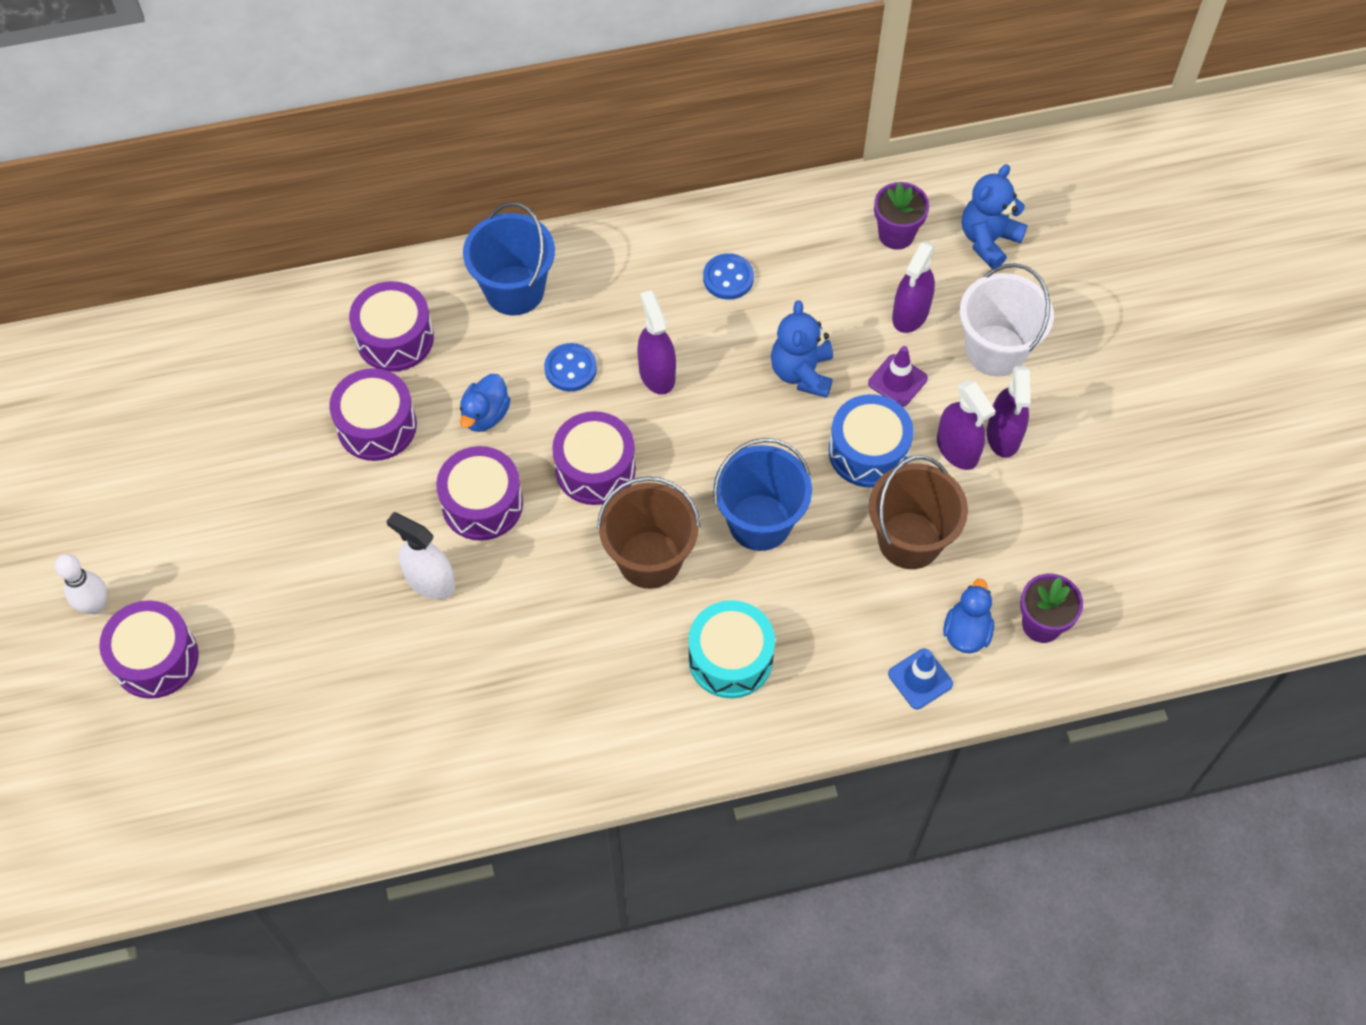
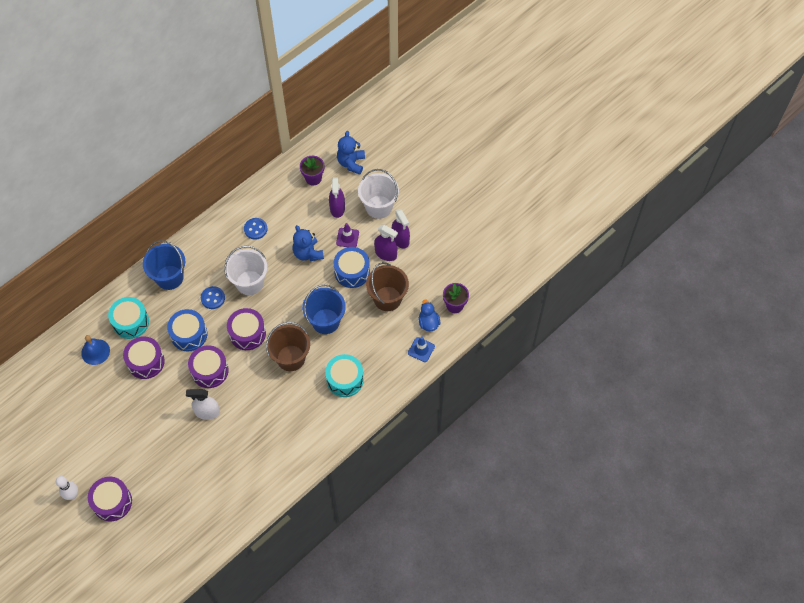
camera: 30 degrees left, 0 degrees up
purple drum [349,281,434,372] -> turquoise drum [108,297,149,339]
blue duck [460,374,511,432] -> blue drum [167,309,207,351]
purple spray bottle [637,290,676,395] -> white bucket [224,246,267,295]
none -> blue bell [81,335,110,365]

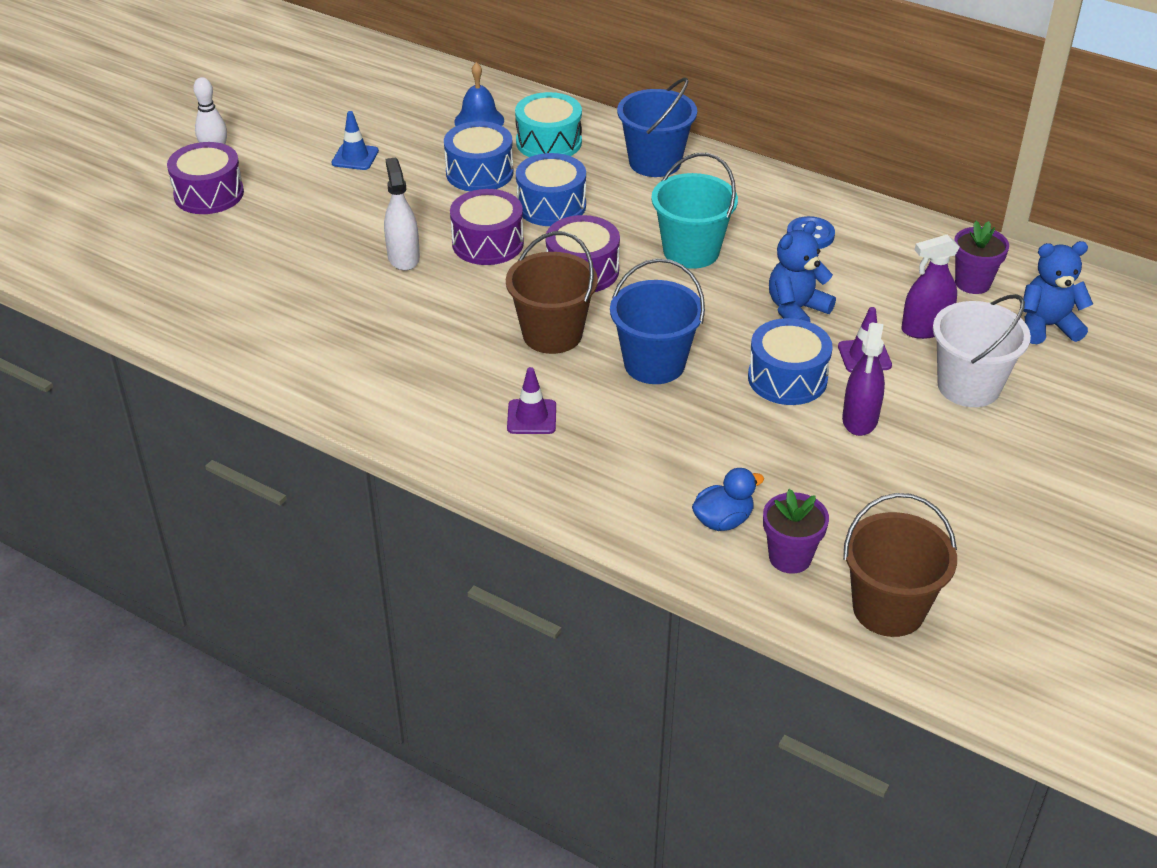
camera: 75 degrees right, 20 degrees down
purple drum [123,336,165,379] -> blue drum [444,121,514,191]
blue button [201,286,225,309] -> none
white bucket [224,246,267,295] -> turquoise bucket [651,153,738,269]
turquoise drum [325,354,364,397] -> purple traffic cone [507,367,556,434]
brown bucket [366,262,409,311] -> brown bucket moved to [843,493,957,637]
purple spray bottle [392,209,410,249] -> none
blue traffic cone [408,336,435,362] -> blue traffic cone moved to [332,111,379,170]

